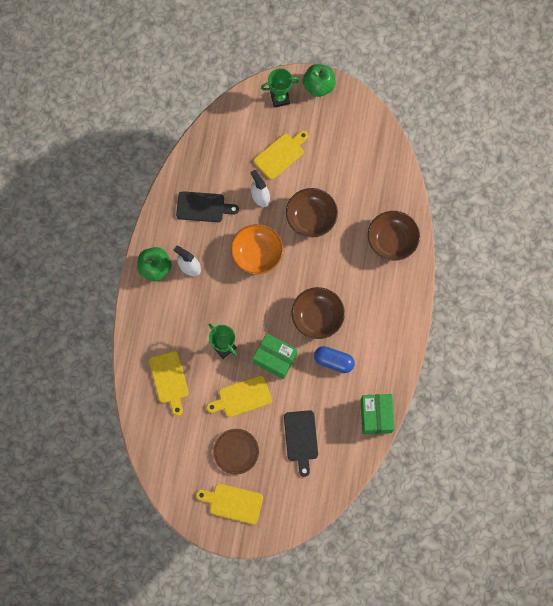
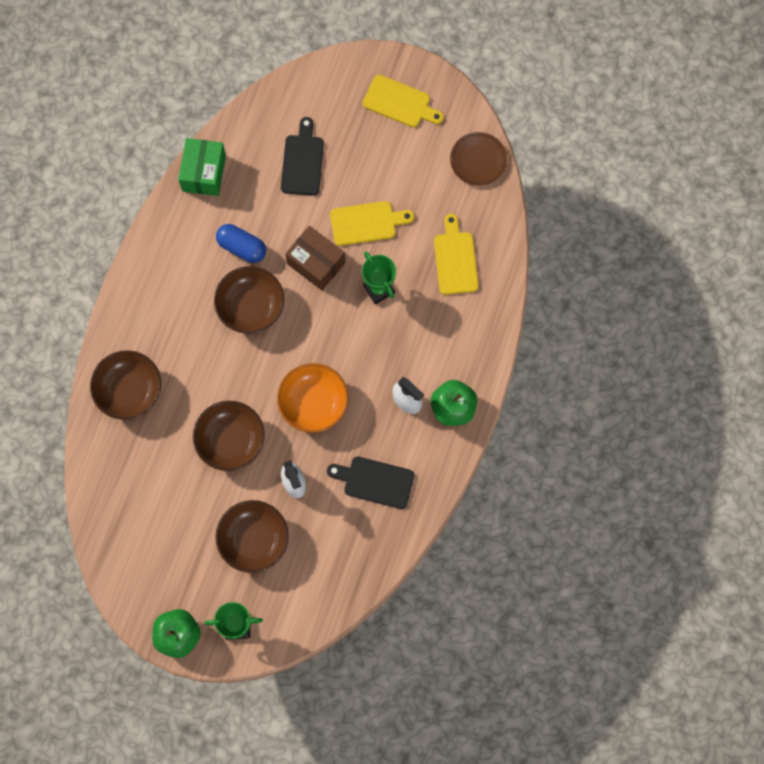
camera: 170 degrees left, 0 degrees up
brown plate [213,429,259,475] -> brown plate moved to [450,132,507,186]
green box [253,333,298,379] -> brown box [285,226,345,290]
yellow cutting board [254,131,309,180] -> brown bowl [215,500,289,573]

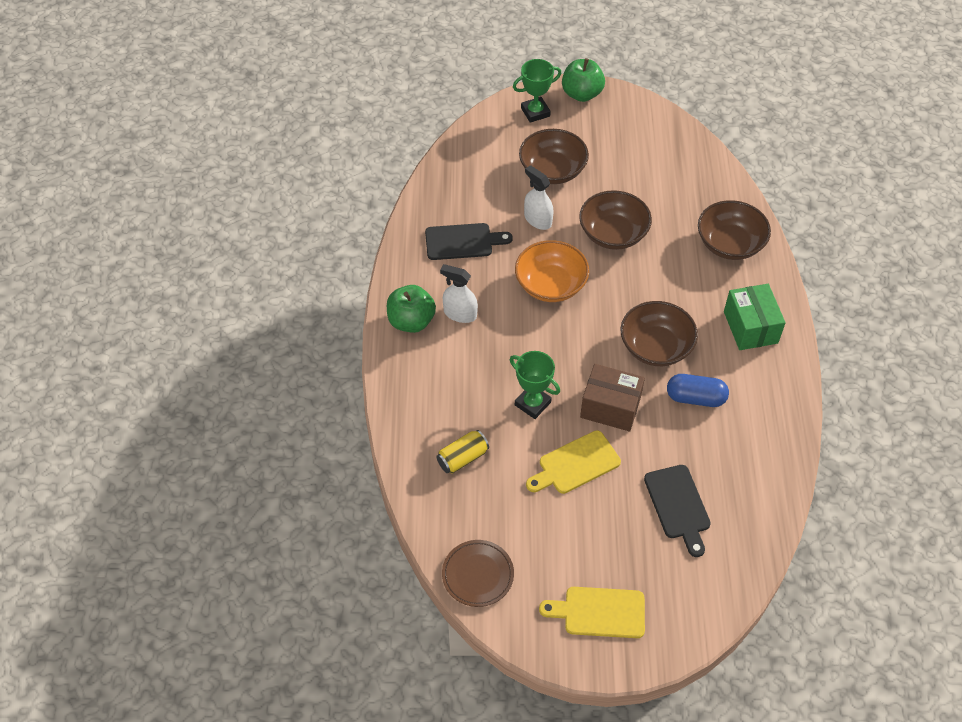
camera: 160 degrees right, 20 degrees down
green box [178,138,226,196] -> green box moved to [724,284,786,350]
yellow cutting board [434,214,479,295] -> yellow can [436,430,489,474]

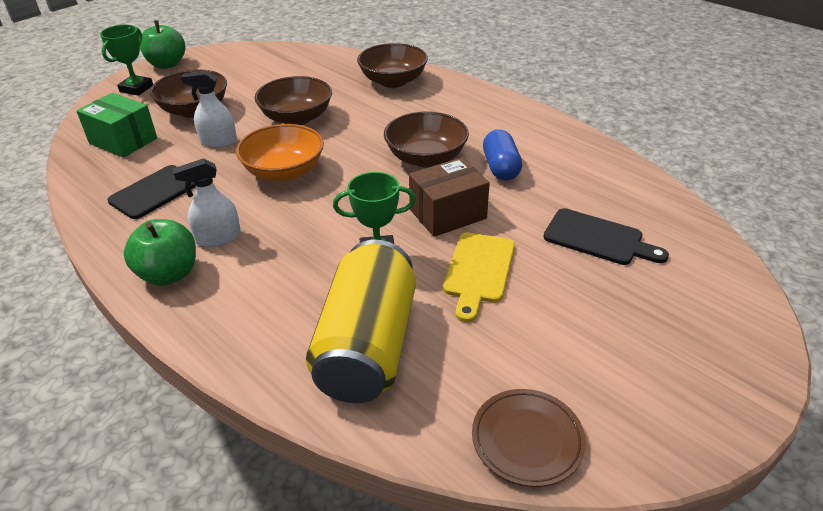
camera: 45 degrees left, 15 degrees down
yellow can [436,430,489,474] -> yellow can [306,240,416,403], size x2.18
yellow cutting board [539,587,645,638] -> none
blue capsule [667,374,729,407] -> blue capsule turned 60 degrees counterclockwise [483,129,522,181]
green box [724,284,786,350] -> green box moved to [76,93,157,158]

